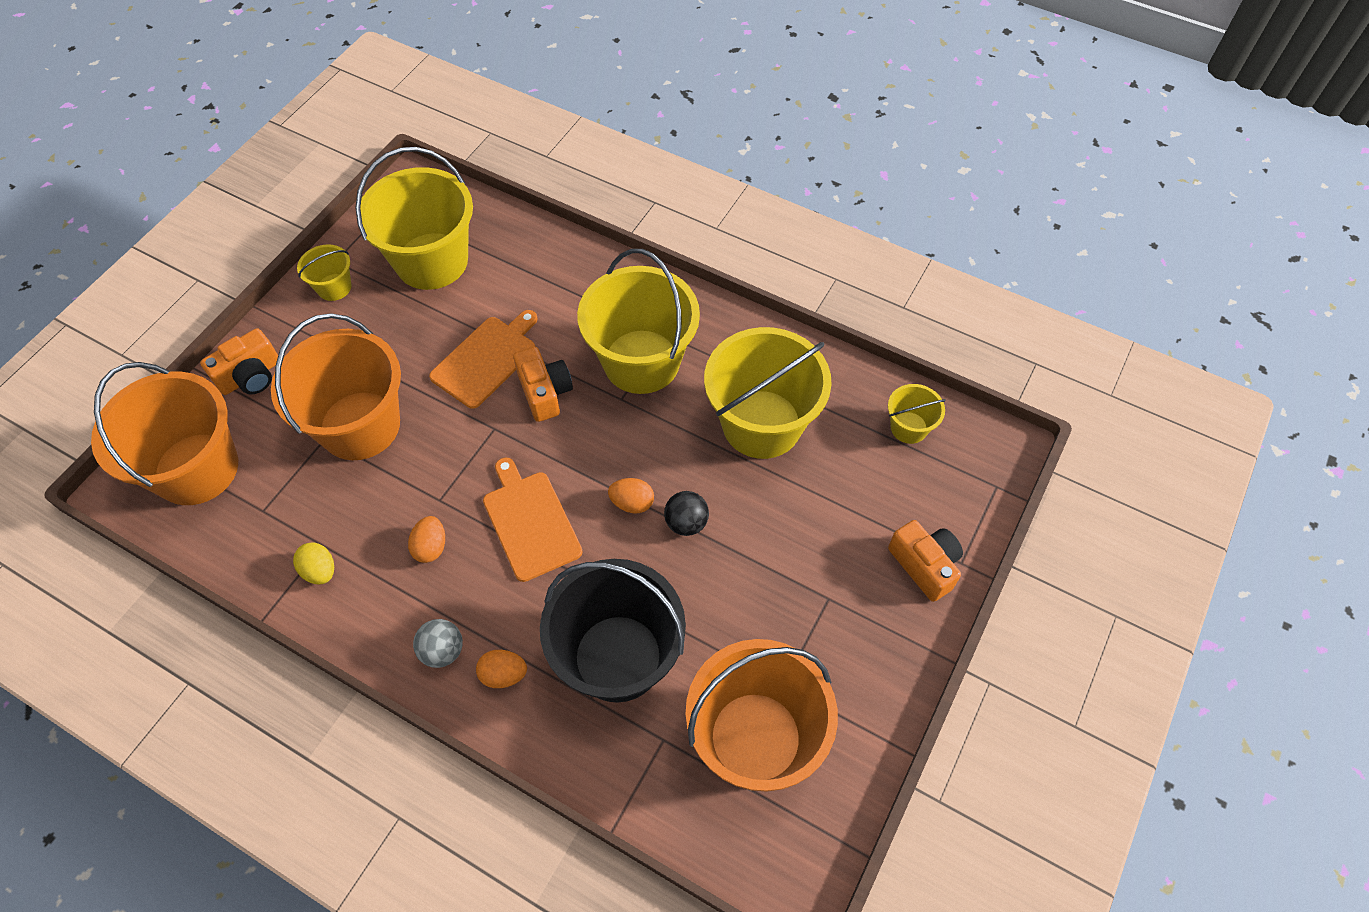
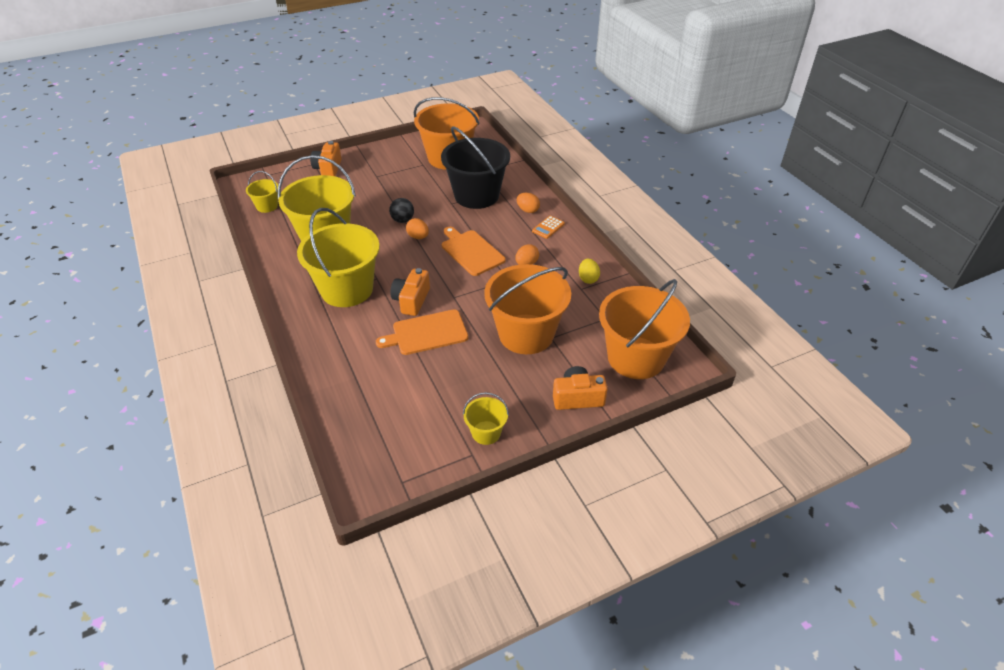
camera: 145 degrees left, 15 degrees down
yellow bucket [355,147,473,290] -> none
grey ball [413,619,463,668] -> orange calculator [532,216,565,239]
orange cutting board [483,457,583,582] -> orange cutting board turned 135 degrees clockwise [442,227,506,276]

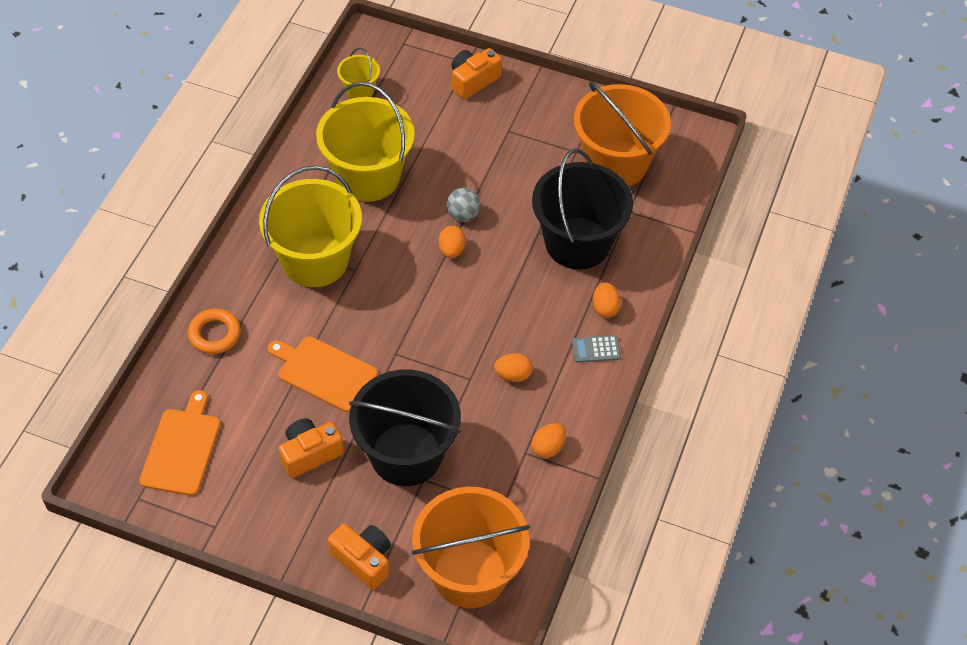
camera: 45 degrees right, 10 degrees up
black ball [389,198,414,223] -> grey ball [446,188,481,222]
orange camera [390,268,430,316] -> orange camera moved to [279,418,344,478]
orange cutting board [442,227,506,276] -> orange cutting board moved to [139,390,220,496]
yellow bucket [463,392,509,445] -> none
orange bucket [484,264,571,354] -> black bucket [349,370,461,486]
orange calculator [532,216,565,239] -> grey calculator [572,335,621,363]
yellow egg [579,259,600,284] -> orange egg [532,423,566,458]
none -> orange ring [188,308,241,354]

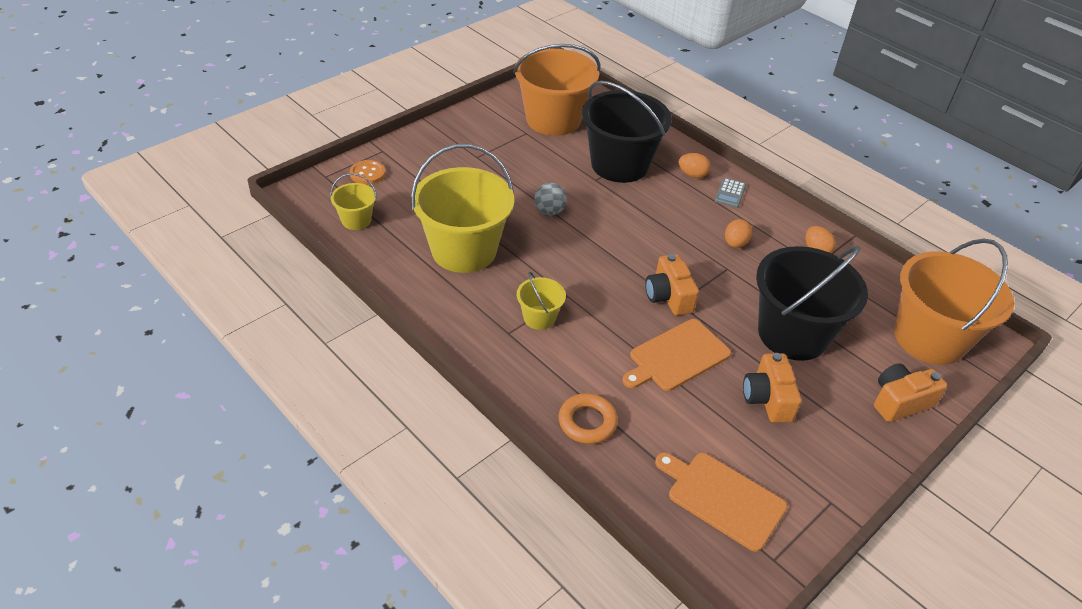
camera: 65 degrees left, 10 degrees down
yellow bucket [259,165,362,287] -> yellow bucket [517,272,566,330], size x0.46
orange egg [438,226,466,258] -> none
orange camera [452,48,502,99] -> orange camera moved to [645,254,699,315]
none -> orange button [350,160,385,185]

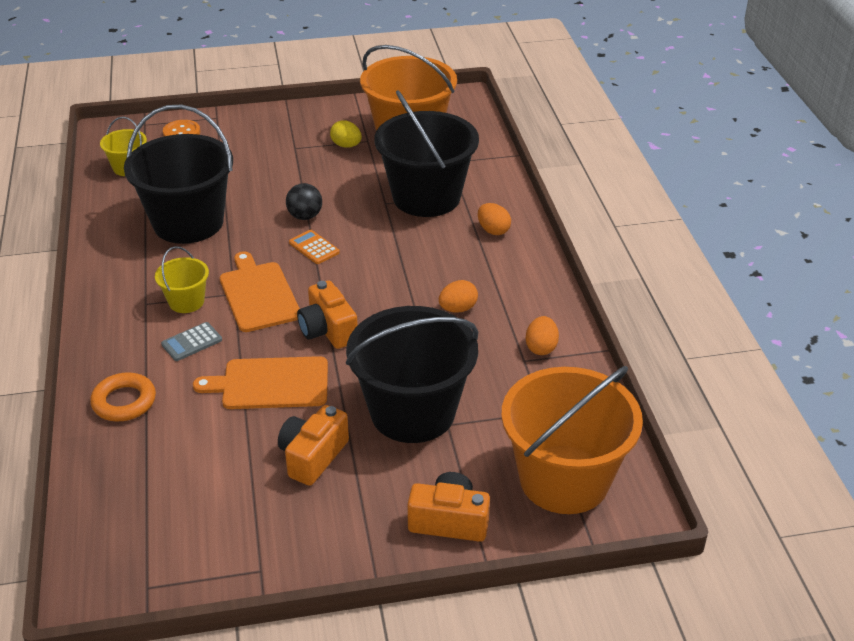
camera: 35 degrees right, 5 degrees down
yellow bucket [411,144,514,273] -> black bucket [124,105,233,244]
grey ball [534,183,567,216] -> black ball [286,183,322,220]
orange camera [645,254,699,315] -> orange camera turned 45 degrees counterclockwise [297,280,358,349]
orange cutting board [655,452,787,552] -> orange cutting board moved to [220,251,300,332]
grey calculator [715,178,746,208] -> grey calculator moved to [161,322,222,361]
none -> orange calculator [289,230,340,264]
none -> yellow egg [330,120,362,148]

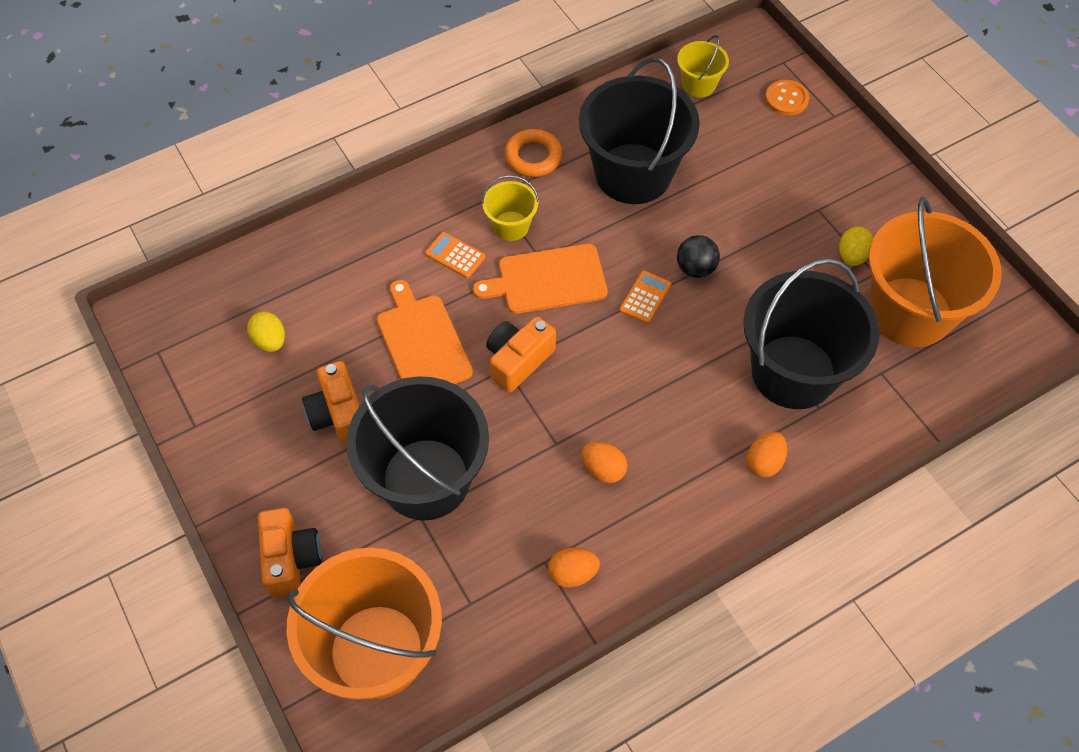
camera: 70 degrees right, 20 degrees up
orange ring [90,373,156,421] -> orange ring moved to [504,129,562,177]
grey calculator [161,322,222,361] -> orange calculator [425,232,485,278]
orange cutting board [220,251,300,332] -> orange cutting board turned 150 degrees counterclockwise [473,244,608,314]
orange camera [278,405,349,486] -> orange camera turned 120 degrees counterclockwise [302,361,360,444]
none -> yellow egg [247,311,285,352]

